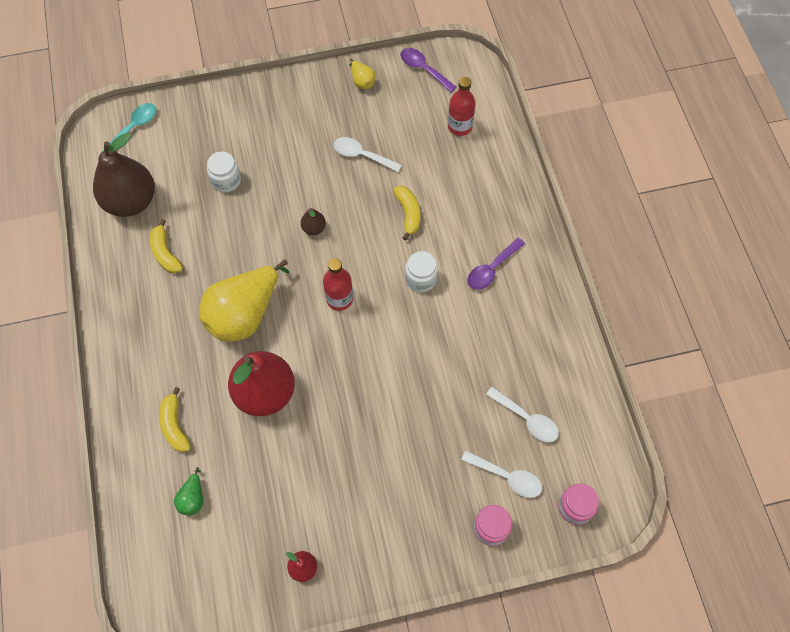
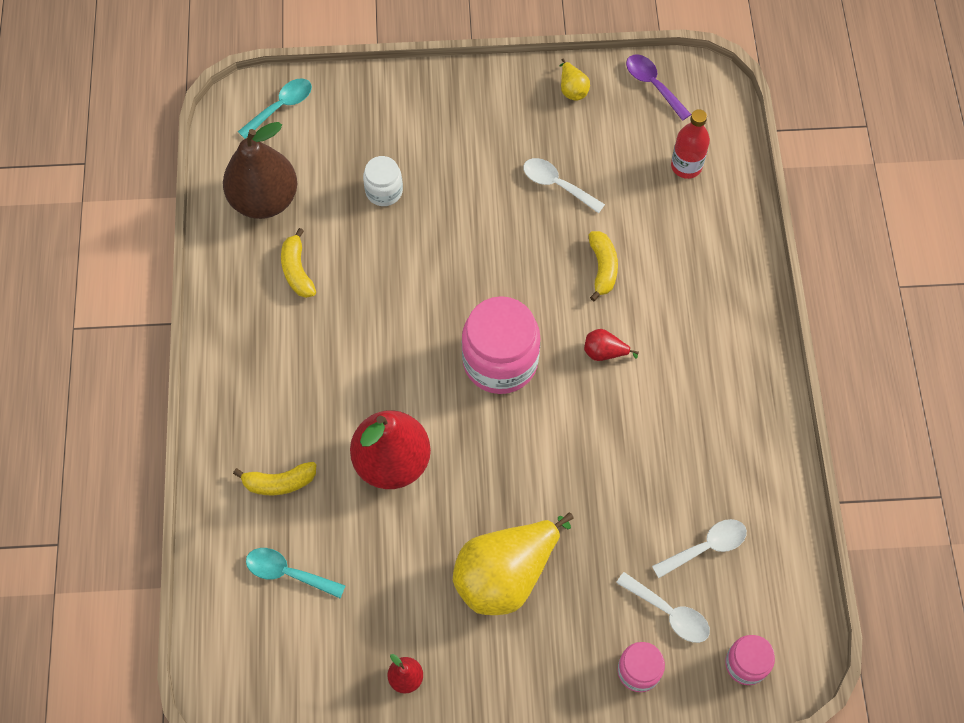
camera: 10 degrees right, 0 degrees up
yellow banana [159,387,191,452] -> yellow banana turned 90 degrees counterclockwise [233,462,316,495]
green pear [174,467,203,516] -> turquoise spoon [246,548,346,598]
yellow pear [199,259,289,342] -> yellow pear moved to [453,513,573,615]
brown pear [301,208,326,235] -> none
red bottle [323,258,353,311] -> pink jar [462,296,540,394]
white jar [405,251,438,292] -> red pear [584,329,639,361]
purple spoon [467,238,525,290] -> none
white spoon [486,387,559,442] -> white spoon turned 75 degrees counterclockwise [652,519,747,578]

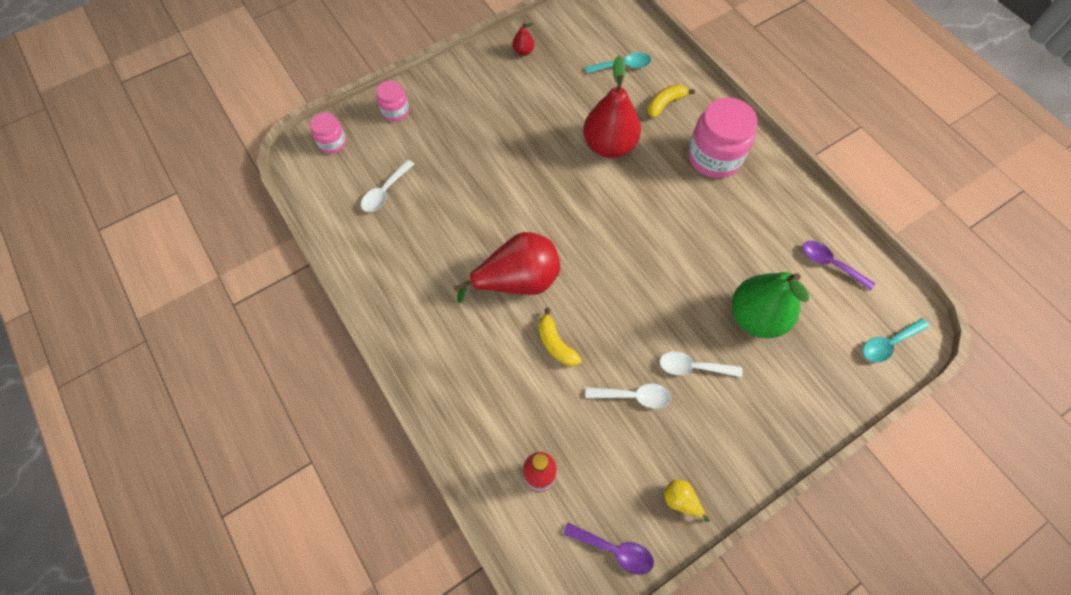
camera: 150 degrees right, 0 degrees up
brown pear [223,122,297,219] -> purple spoon [803,241,875,291]
turquoise spoon [238,78,312,139] -> turquoise spoon turned 45 degrees clockwise [863,318,929,363]
yellow banana [281,228,316,298] -> none
white jar [363,156,403,206] -> green pear [732,272,809,338]
yellow pear [453,513,573,615] -> none
pink jar [462,296,540,394] -> pink jar moved to [688,98,757,178]
red pear [584,329,639,361] -> red pear [454,232,560,303], size x2.37
white spoon [616,572,710,643] -> white spoon moved to [659,351,743,377]

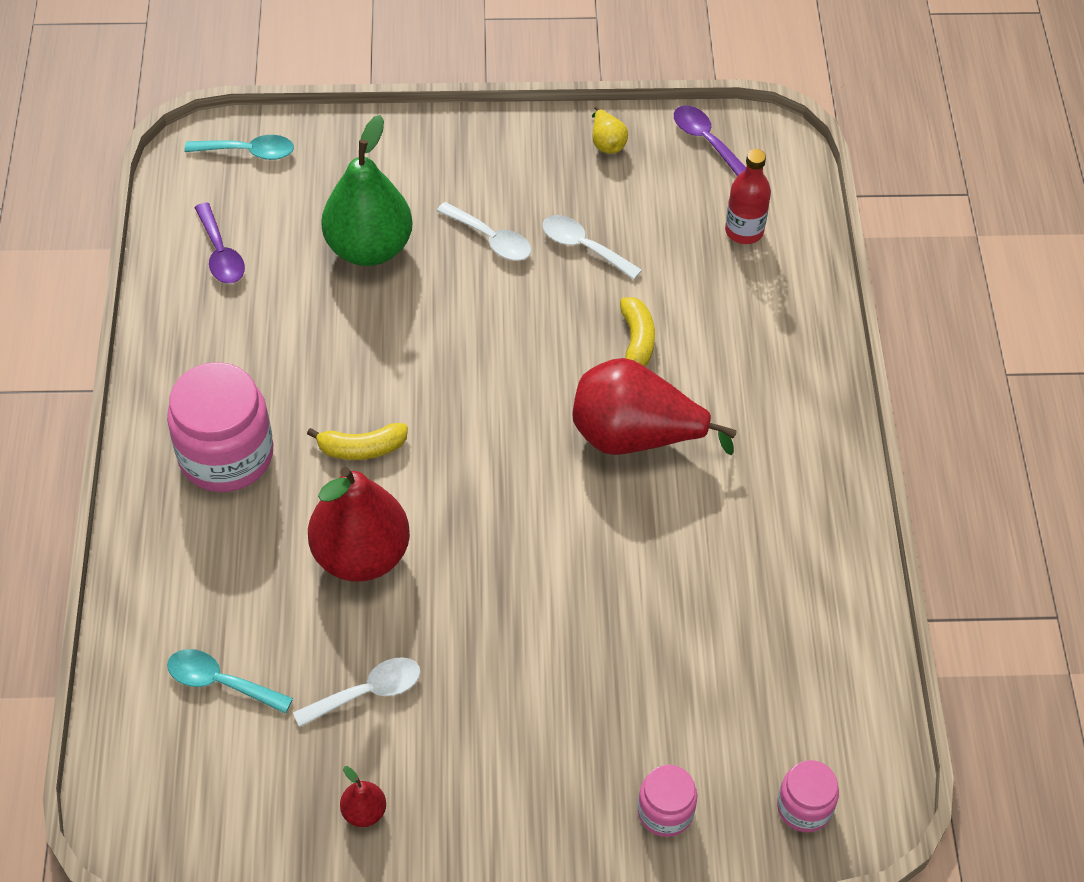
camera: 150 degrees left, 10 degrees down
white spoon [361,160,414,212] -> white spoon moved to [293,657,420,728]
yellow banana [647,84,695,118] -> yellow banana moved to [307,423,408,460]

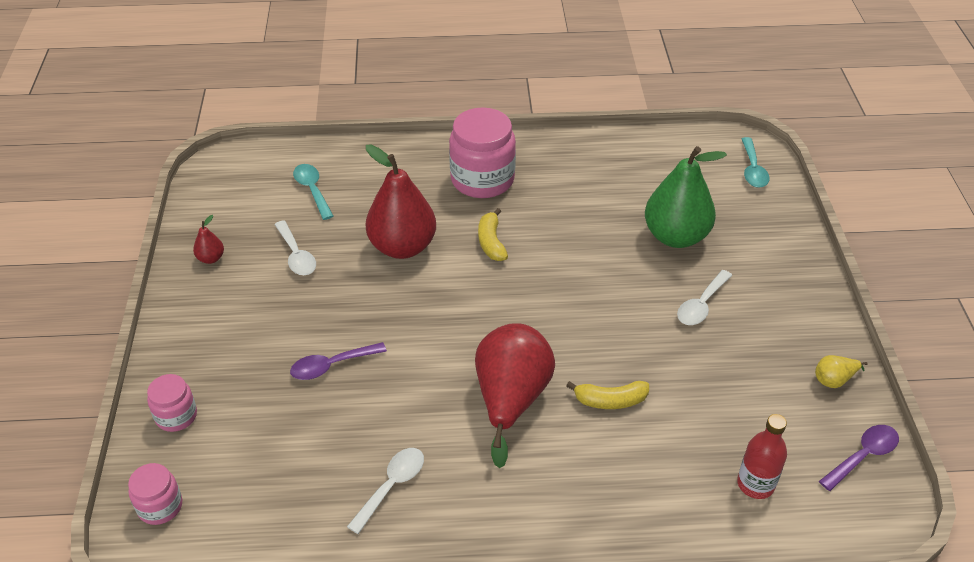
camera: 90 degrees right, 10 degrees down
turquoise spoon [167,649,293,713] -> turquoise spoon turned 45 degrees counterclockwise [293,164,334,220]
purple spoon [194,203,245,284] -> purple spoon moved to [290,342,387,380]
white spoon [543,215,642,280] -> white spoon moved to [347,448,424,534]

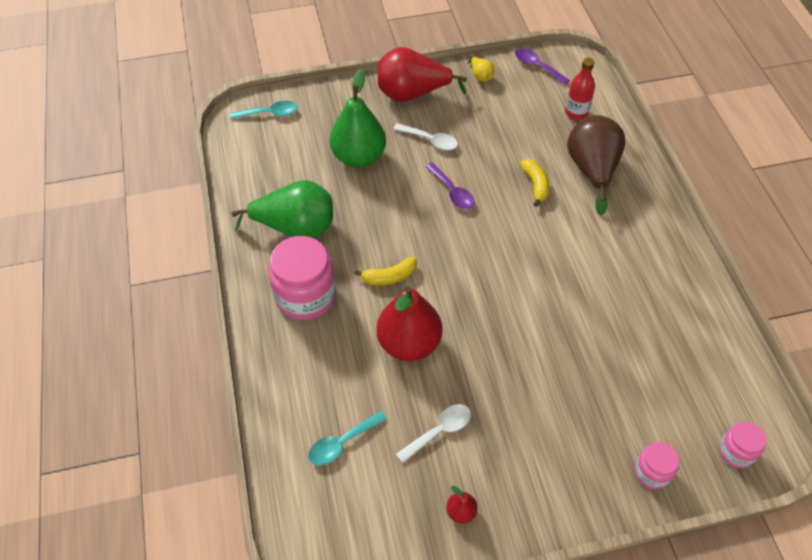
camera: 100 degrees left, 10 degrees up
purple spoon [290,342,387,380] -> purple spoon moved to [425,162,475,209]
white spoon [347,448,424,534] -> none
red pear [475,323,555,468] -> red pear moved to [378,47,467,102]
none -> green pear [231,180,333,238]
none -> brown pear [567,115,625,216]

